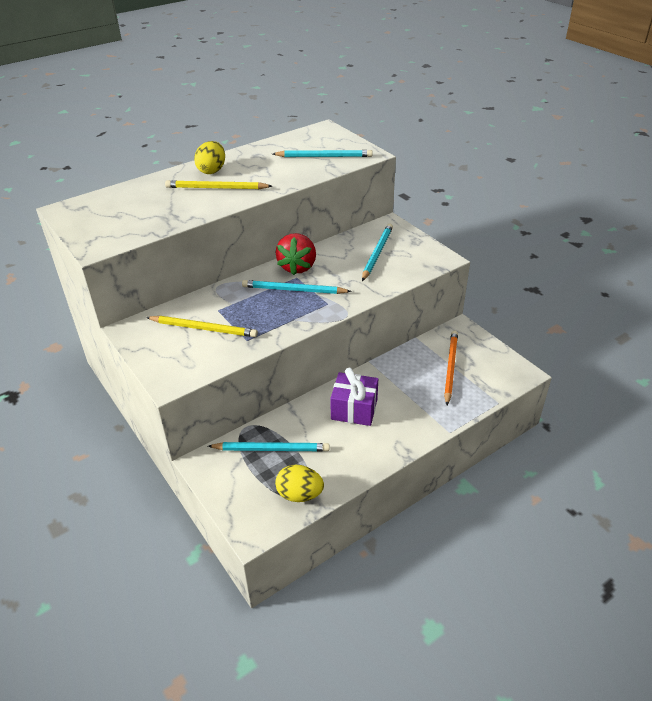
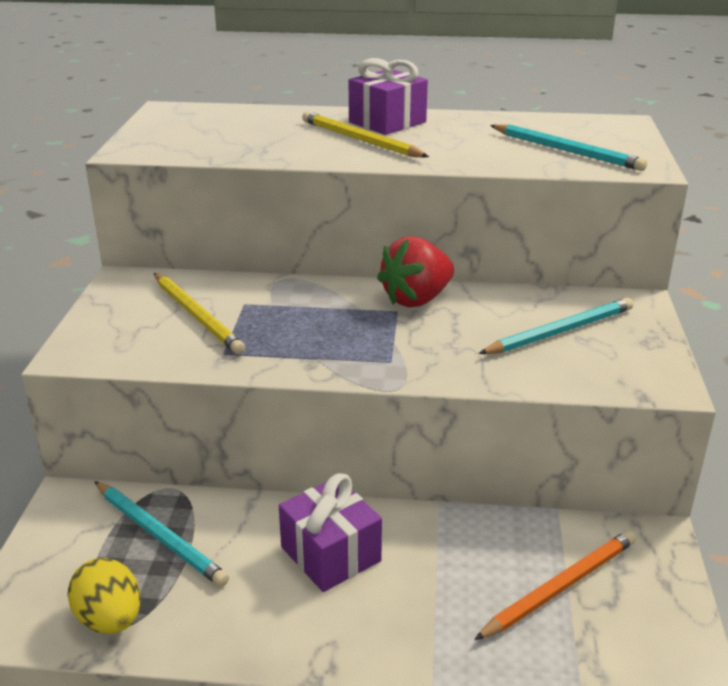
camera: 40 degrees right, 10 degrees down
yellow egg [194,141,225,174] -> purple gift [349,58,428,135]
turquoise pencil [242,280,352,294] -> none

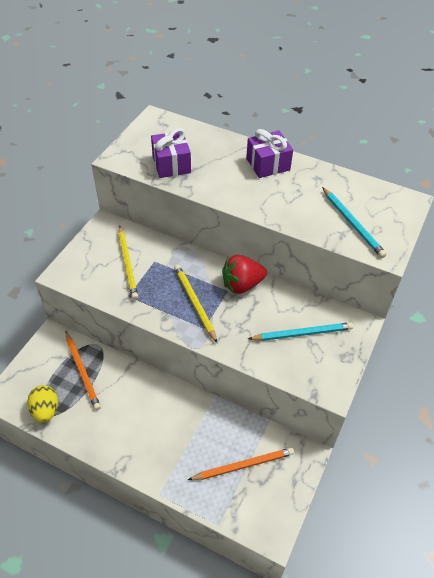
camera: 20 degrees right, 20 degrees up
turquoise pencil [94,481,229,587] -> orange pencil [66,331,101,410]
purple gift [279,473,382,592] -> purple gift moved to [151,128,191,178]
yellow pencil [302,112,429,158] -> yellow pencil moved to [174,265,217,343]

